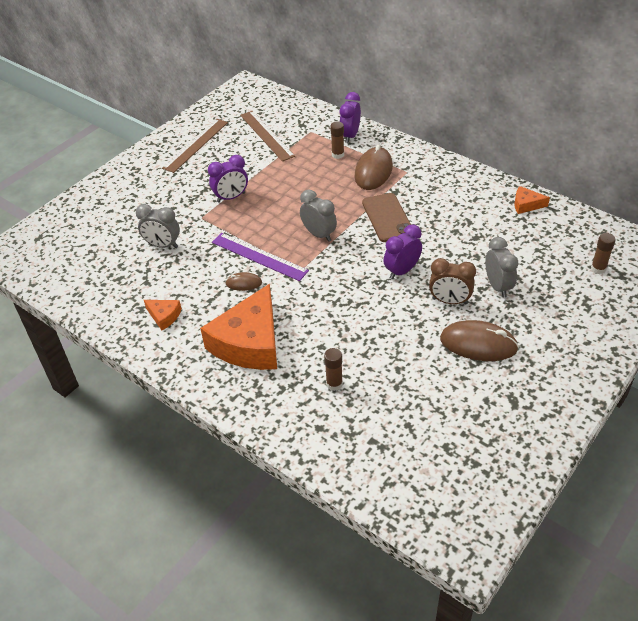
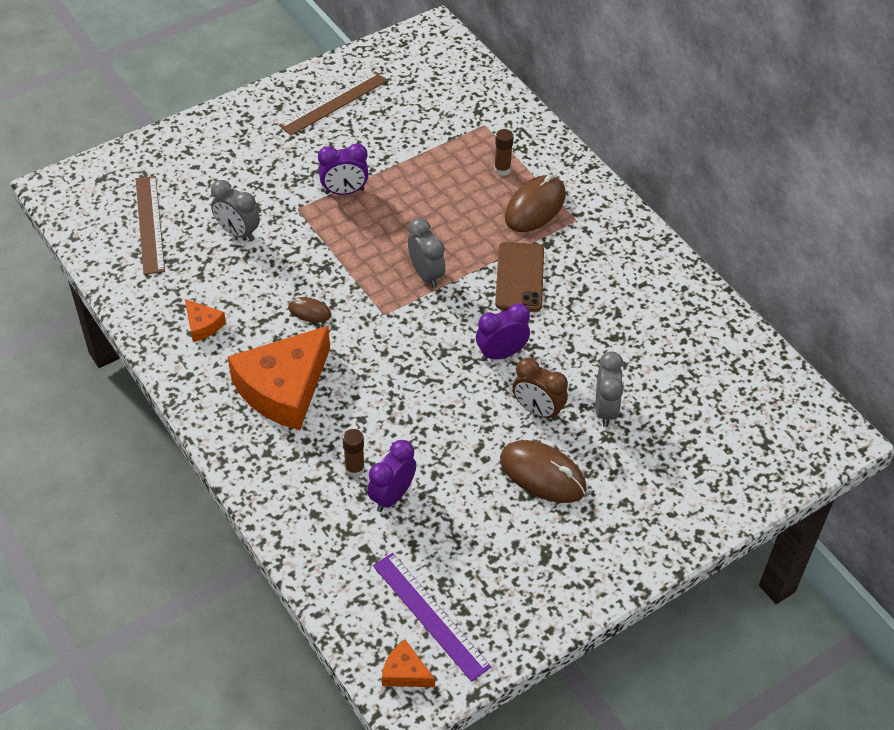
camera: 15 degrees right, 5 degrees up
purple ruler [212,233,309,281] -> purple ruler moved to [373,553,491,682]
brown ruler [240,111,295,161] -> brown ruler moved to [136,176,165,275]
purple clock [339,92,361,143] -> purple clock moved to [367,440,416,512]
orange cheese [515,186,550,214] -> orange cheese moved to [382,640,435,687]
brown glue stick [591,233,616,274] -> none

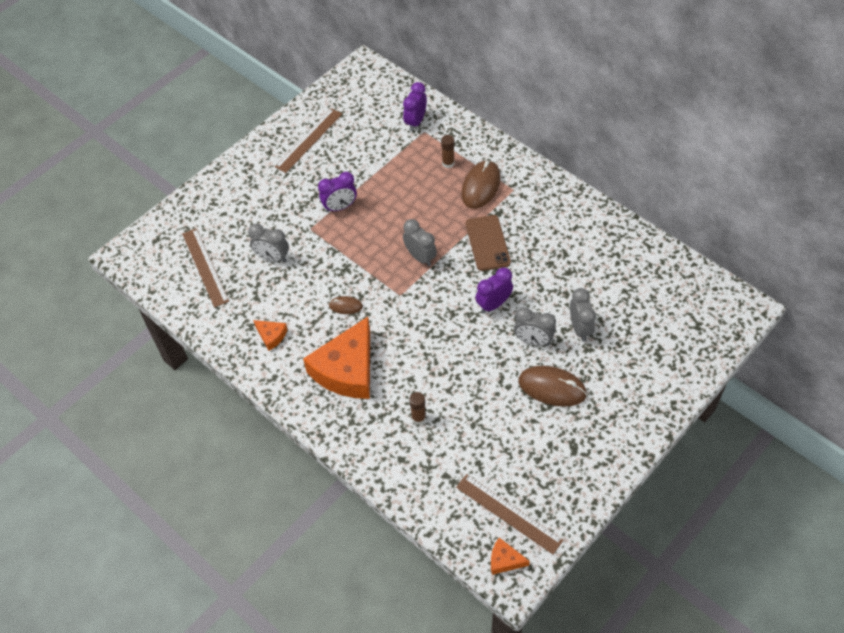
camera: 10 degrees left, 5 degrees up
purple clock [367,440,416,512] -> purple clock moved to [403,82,427,131]
purple ruler [373,553,491,682] -> brown ruler [456,474,563,554]
brown clock [513,358,568,421] -> grey clock [514,307,556,346]

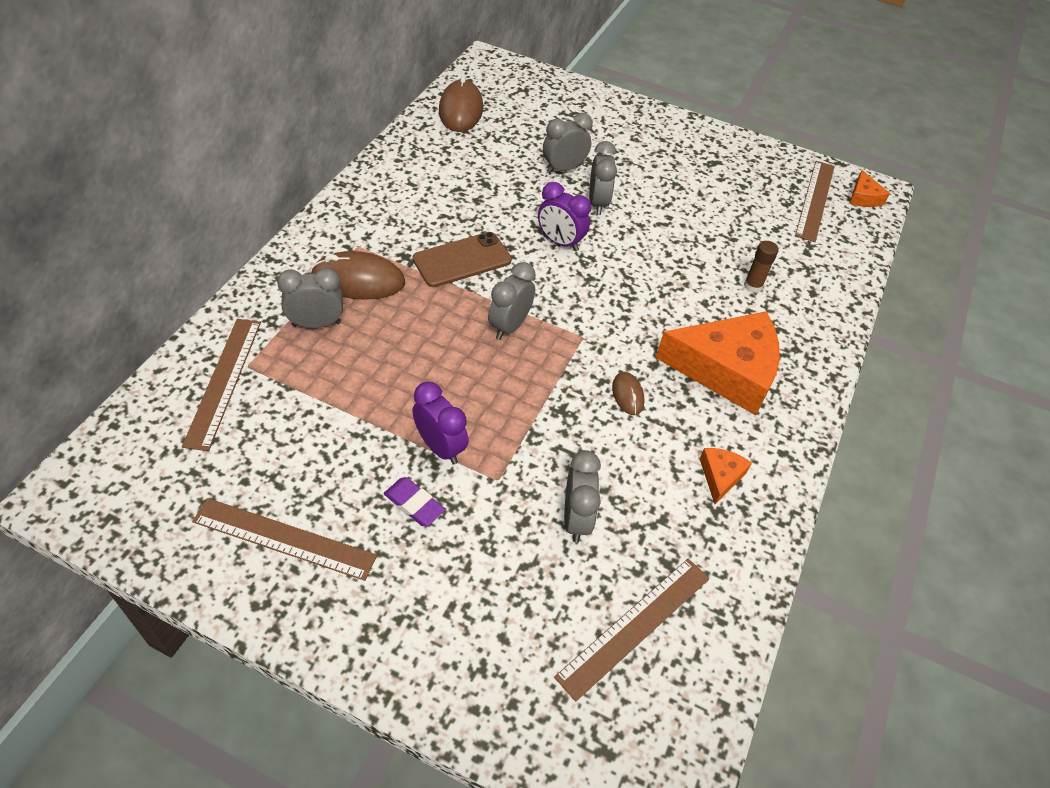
camera: 115 degrees left, 5 degrees down
purple clock [403,82,427,131] -> brown ruler [182,319,261,451]
brown glue stick [441,135,455,168] -> grey clock [277,268,343,328]
brown mouse [518,366,587,407] -> brown mouse moved to [439,76,483,132]
none -> purple eraser [384,477,445,526]

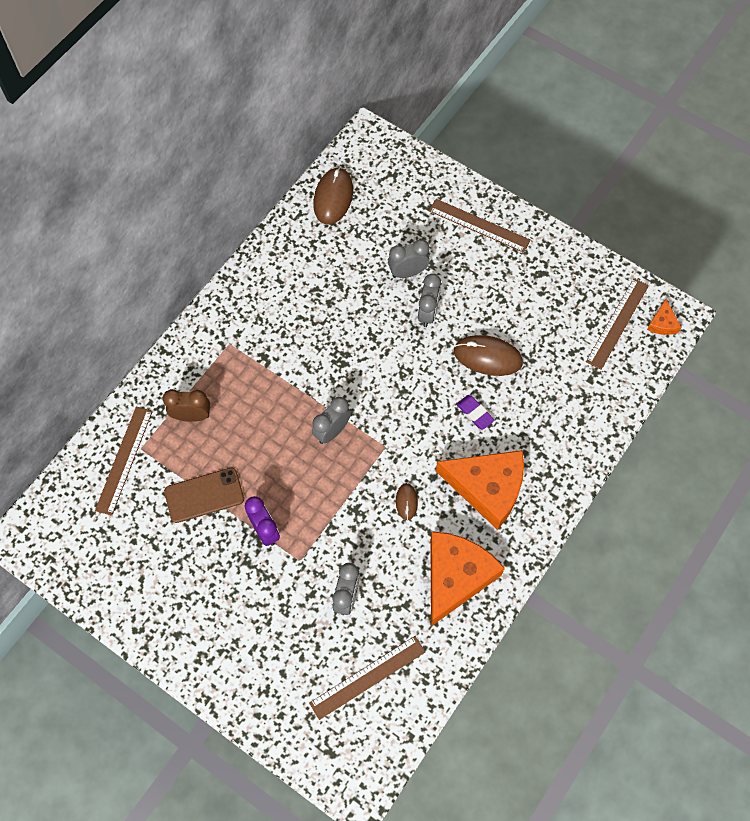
camera: 15 degrees right, 15 degrees up
brown ruler [192,498,377,581] -> brown ruler moved to [429,199,531,253]
grey clock [277,268,343,328] -> brown clock [163,389,210,422]
brown mouse [311,251,405,300] -> brown mouse moved to [454,335,523,376]
purple eraser [384,477,445,526] -> purple eraser moved to [456,395,494,430]
brown phone [413,232,512,287] -> brown phone moved to [164,468,244,523]
purple clock [538,182,591,251] -> none
orange cheese [700,448,752,504] -> orange cheese [430,531,505,626], size x2.30
brown glue stick [744,241,779,293] -> none

